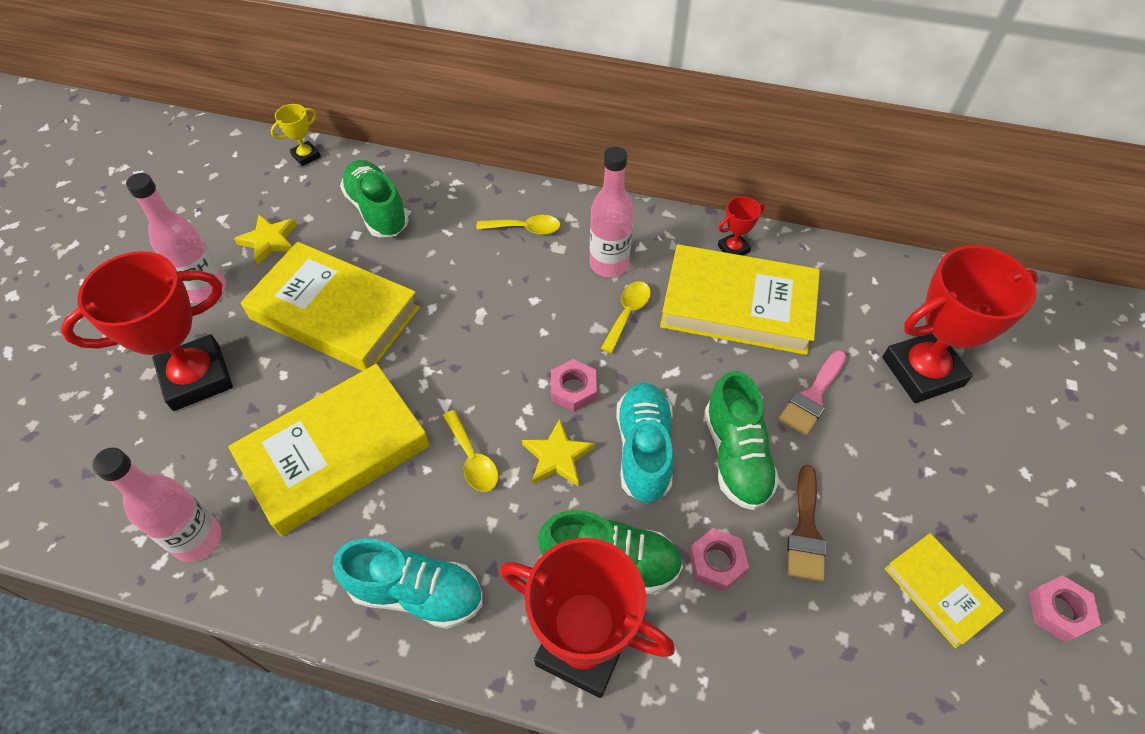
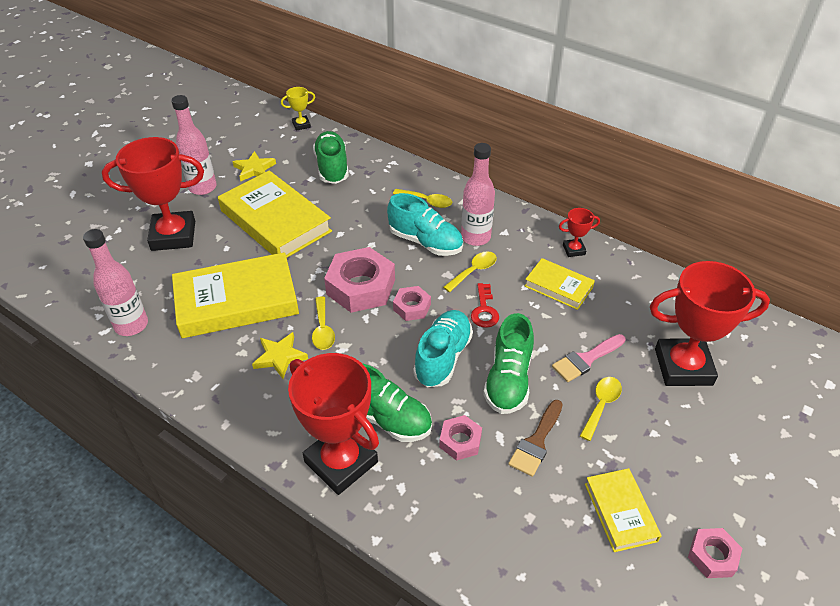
camera: 20 degrees right, 10 degrees down
turquoise shoe [333,538,483,629] -> turquoise shoe moved to [387,193,463,256]
yellow star [522,419,595,487] -> yellow star moved to [252,332,308,379]
yellow book [660,244,820,355] -> yellow book [525,258,595,310], size x0.52
none -> pink nut [324,247,395,313]
none -> red key [471,283,499,328]
none -> yellow spoon [580,377,622,441]

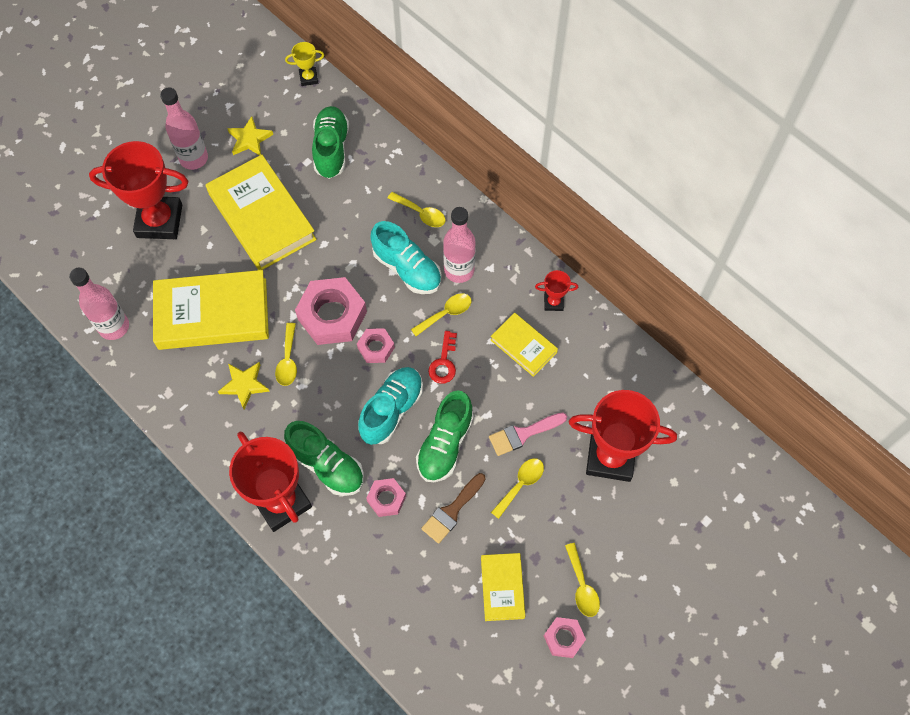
camera: 10 degrees right, 20 degrees up
none -> yellow spoon [565,543,600,617]

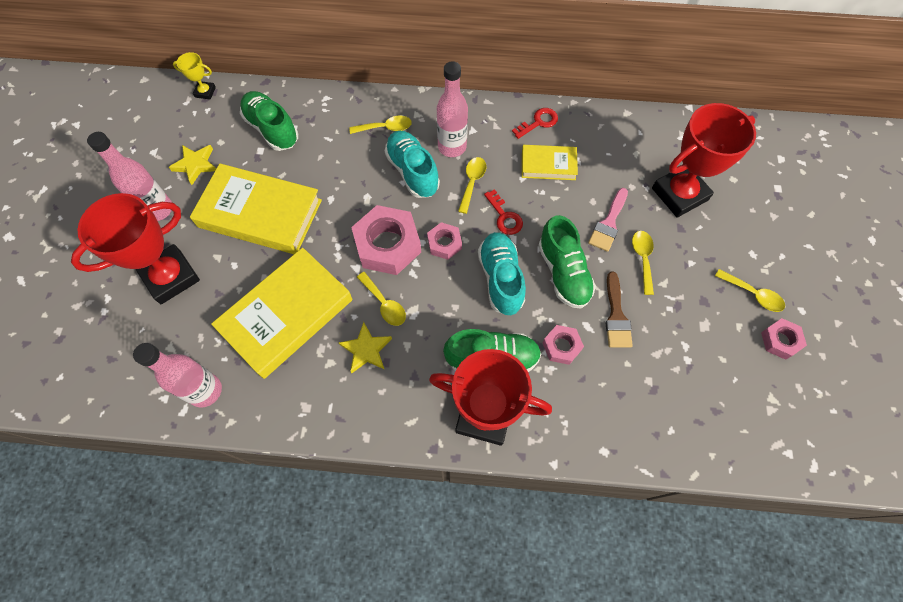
camera: 40 degrees left, 0 degrees up
yellow trophy [285,42,324,86] -> yellow trophy turned 60 degrees clockwise [173,52,216,100]
turquoise shoe [370,221,442,294] -> turquoise shoe turned 120 degrees counterclockwise [385,131,440,198]
yellow book [481,553,525,621] -> none
red trophy [535,270,578,311] -> red key [512,108,558,139]

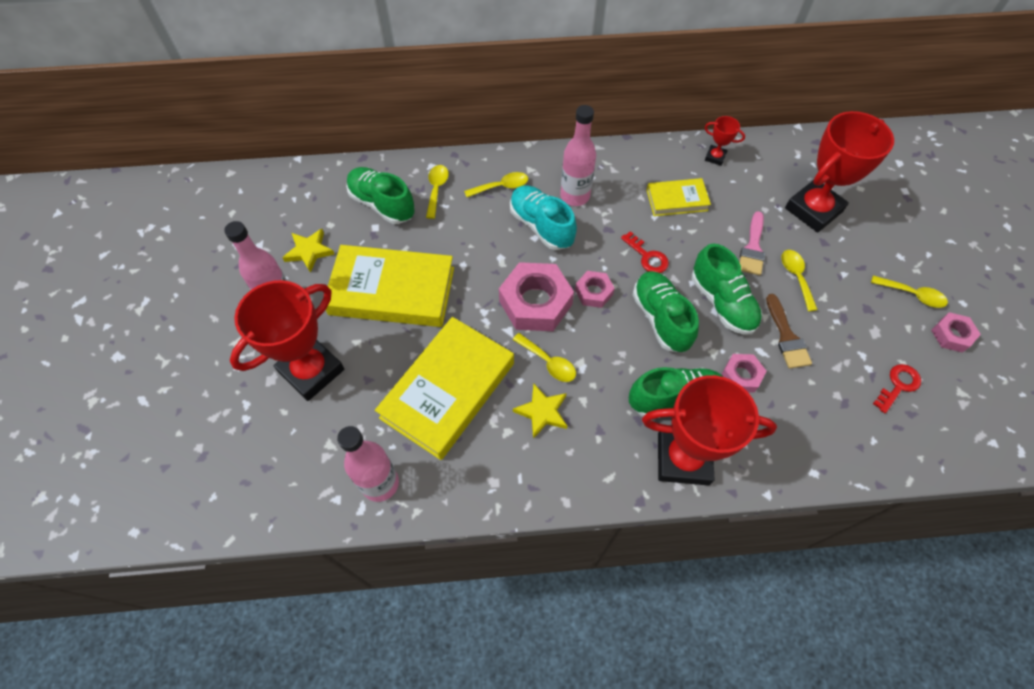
camera: 10 degrees left, 5 degrees down
yellow trophy [173,52,216,100] -> none
yellow spoon [458,157,486,214] -> yellow spoon moved to [426,165,449,219]
turquoise shoe [478,232,526,315] -> green shoe [633,271,699,352]
red key [512,108,558,139] -> red key moved to [873,364,921,413]
none -> red trophy [705,116,745,166]

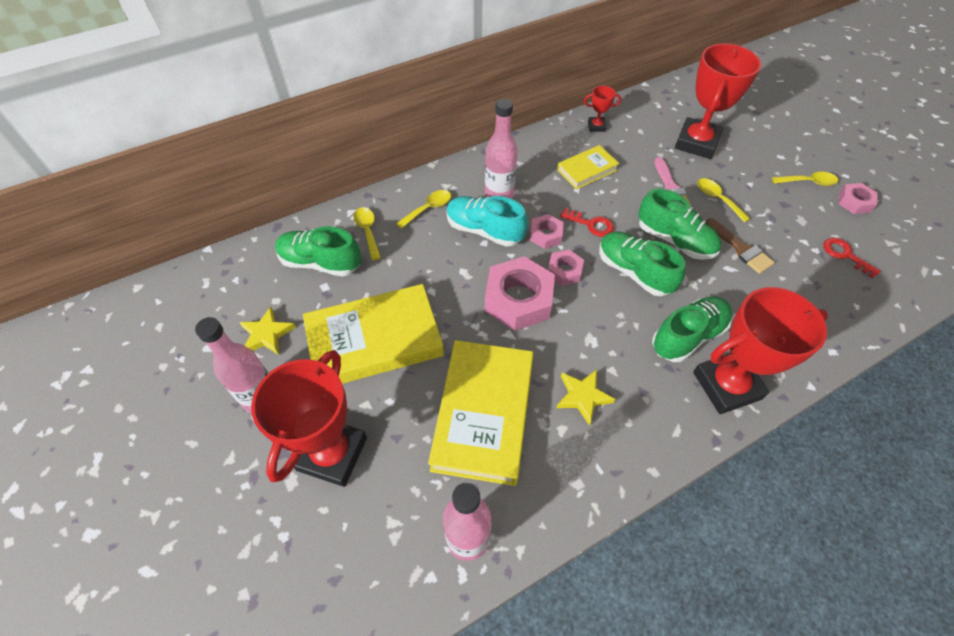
camera: 25 degrees left, 5 degrees down
yellow spoon [513,333,576,382] -> none
pink nut [721,354,766,393] -> pink nut moved to [530,214,564,249]
red key [873,364,921,413] -> red key turned 60 degrees counterclockwise [824,237,881,278]

